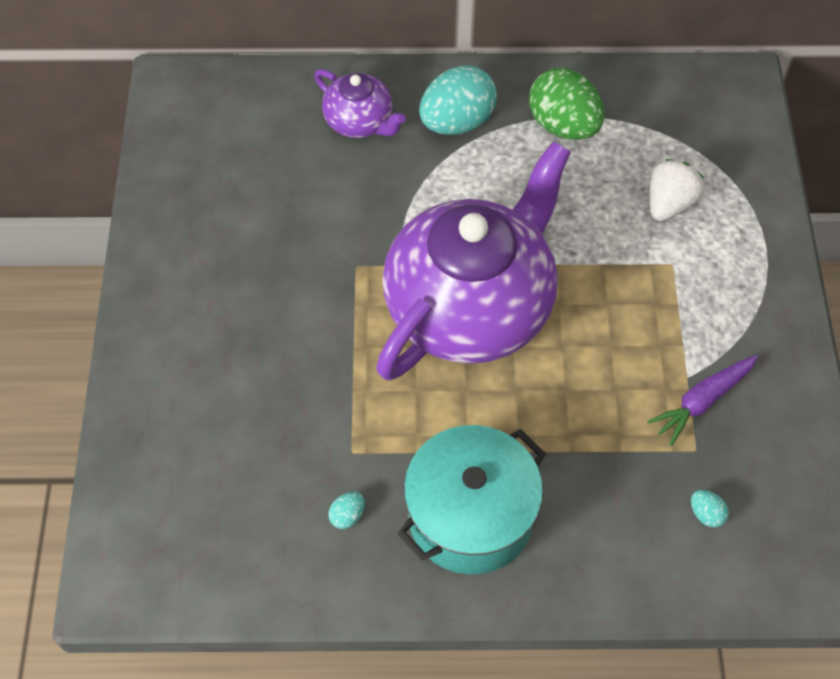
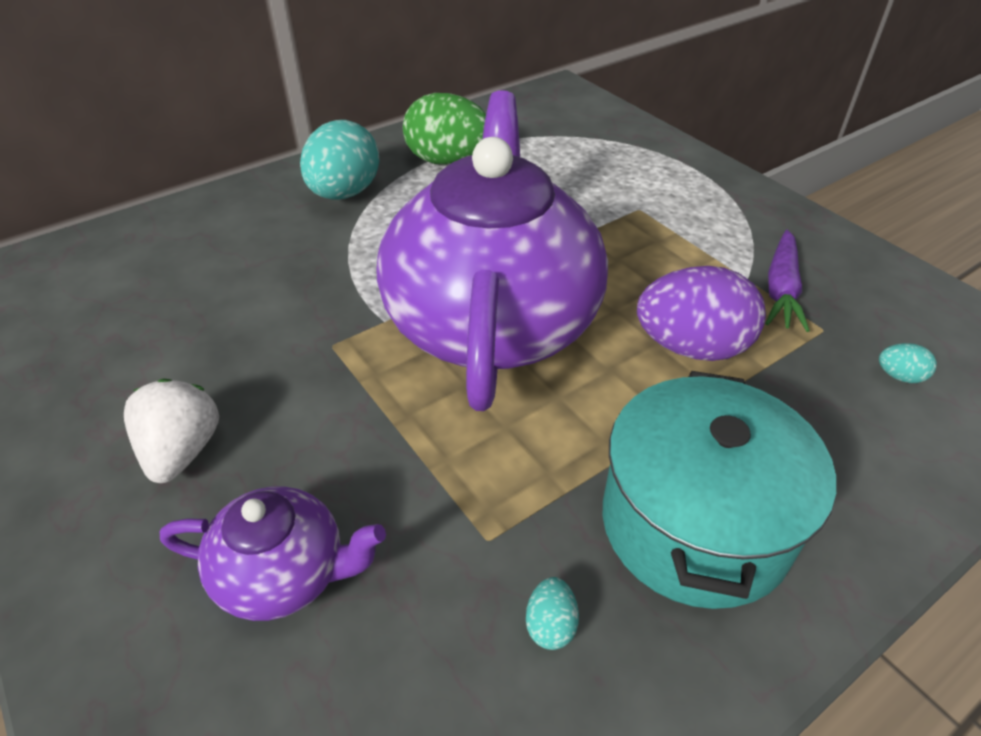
camera: 35 degrees left, 15 degrees down
purple teapot [314,69,406,138] -> purple teapot moved to [160,486,386,621]
white strawberry [650,159,704,221] -> white strawberry moved to [124,378,219,483]
none -> purple egg [637,266,766,361]

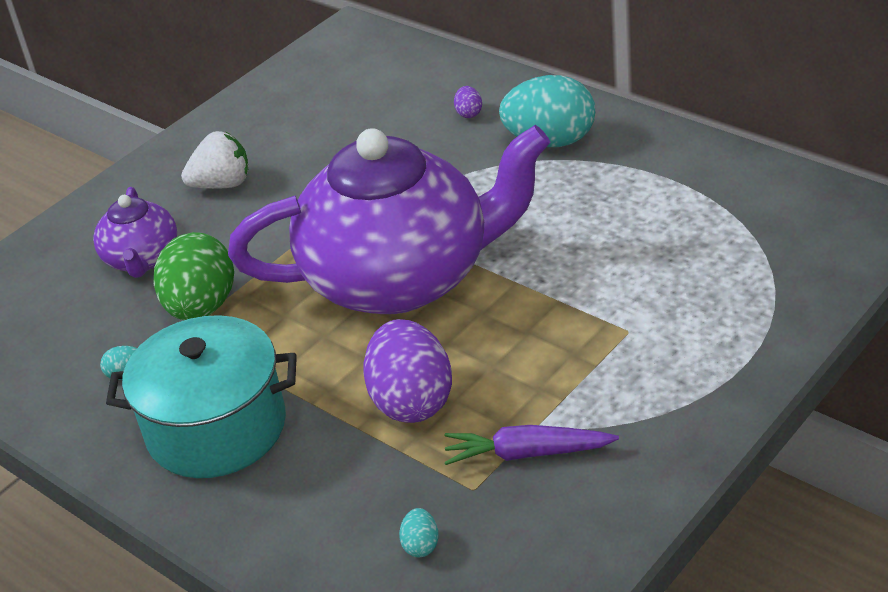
camera: 80 degrees right, 5 degrees down
green egg [403,93,486,165] -> green egg moved to [154,232,234,320]
none -> purple egg [454,86,482,118]

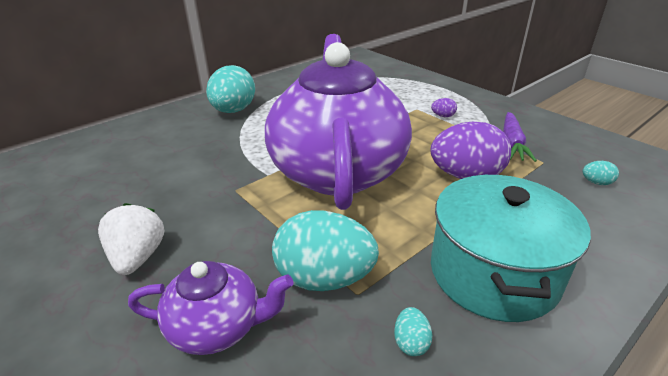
camera: 85 degrees left, 5 degrees down
green egg [154,232,234,320] -> turquoise egg [272,210,379,291]
purple egg [454,86,482,118] -> purple egg moved to [431,98,457,117]

